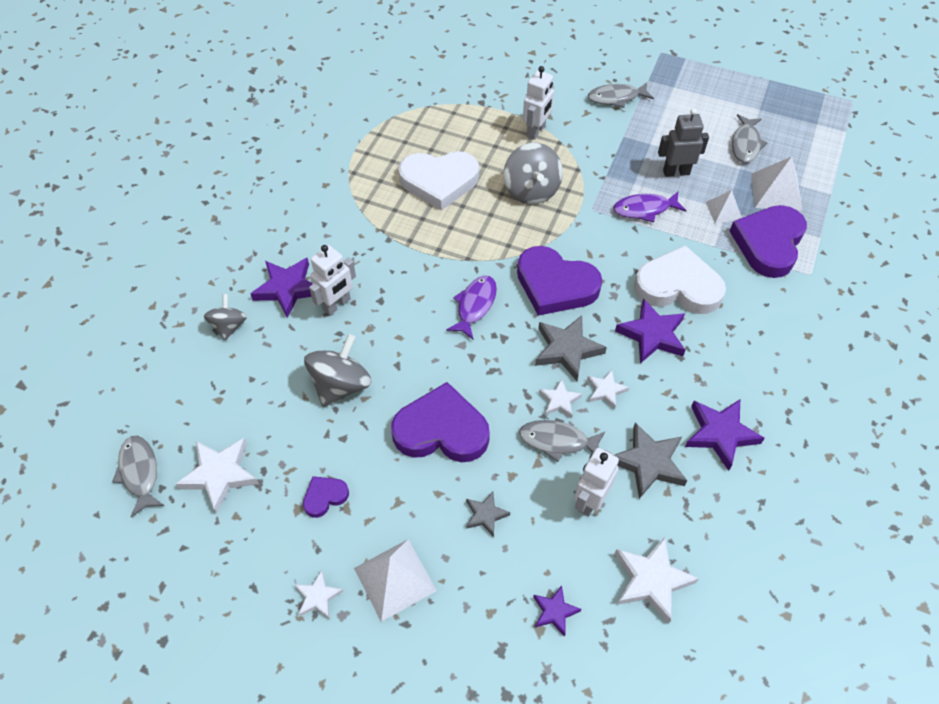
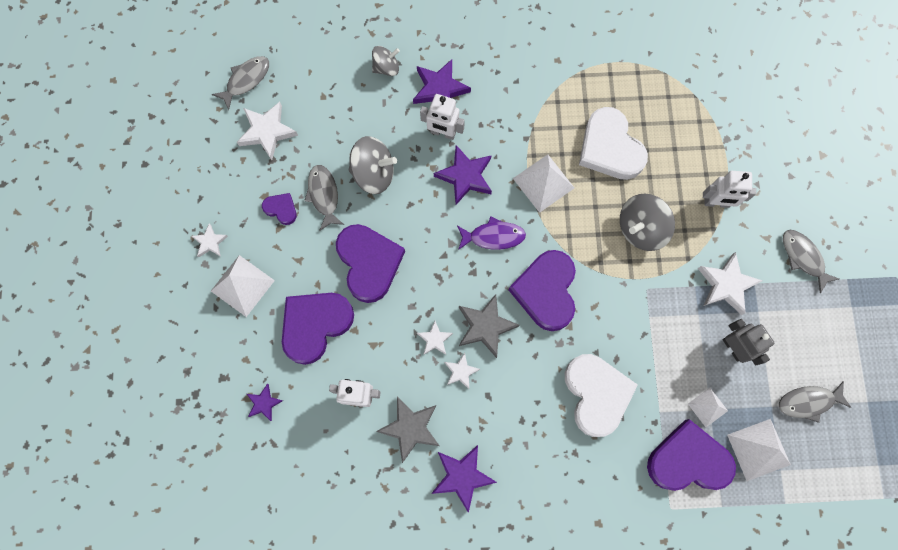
camera: 65 degrees right, 20 degrees up
grey star [466,492,510,537] -> purple heart [282,293,354,365]
grey fish [519,420,606,462] -> grey fish moved to [304,165,344,231]
purple fish [613,192,686,222] -> none
purple star [615,298,686,364] -> purple star moved to [434,145,492,205]
white star [615,537,699,624] -> white star moved to [698,252,763,315]
none -> white pyramid [513,154,574,213]

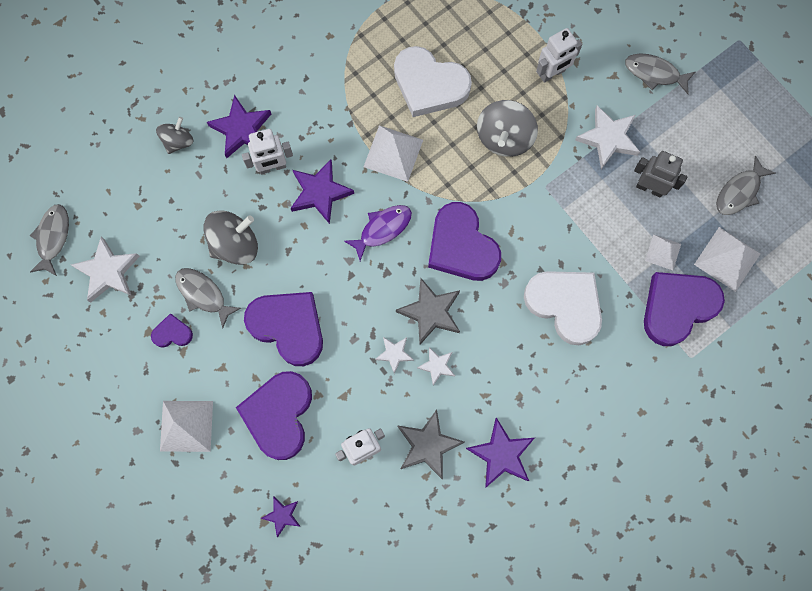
camera: 35 degrees left, 0 degrees up
white star [192,223,228,257] -> none

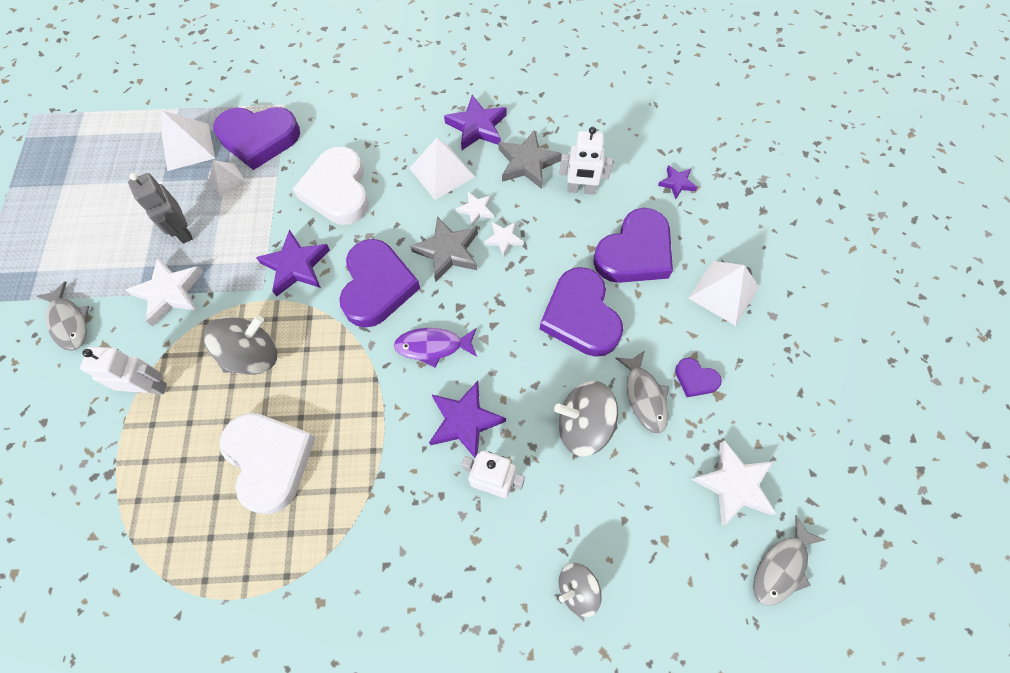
camera: 145 degrees left, 10 degrees down
purple star [207,95,271,158] -> purple star moved to [256,229,330,296]
white pyramid [364,125,423,182] -> white pyramid moved to [409,138,475,200]
grey fish [716,155,776,215] -> none

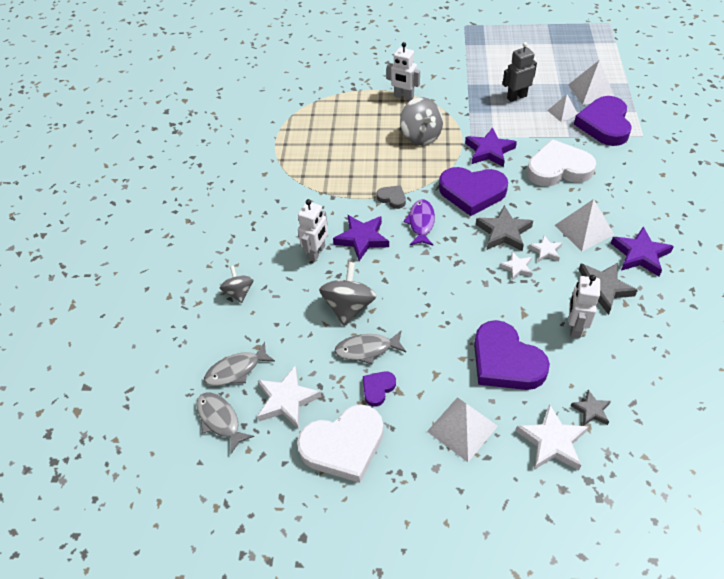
camera: 100 degrees right, 15 degrees down
grey fish [37,281,89,351] -> grey fish moved to [204,342,275,386]
white robot [80,346,167,394] -> white robot turned 105 degrees clockwise [387,42,420,101]
white star [125,257,203,326] -> white star moved to [516,403,589,470]
white heart [219,413,316,514] -> white heart moved to [297,404,384,483]
purple heart [540,267,623,357] -> none
purple star [658,165,697,199] -> grey star [571,390,611,426]
none -> grey heart [376,185,406,209]

